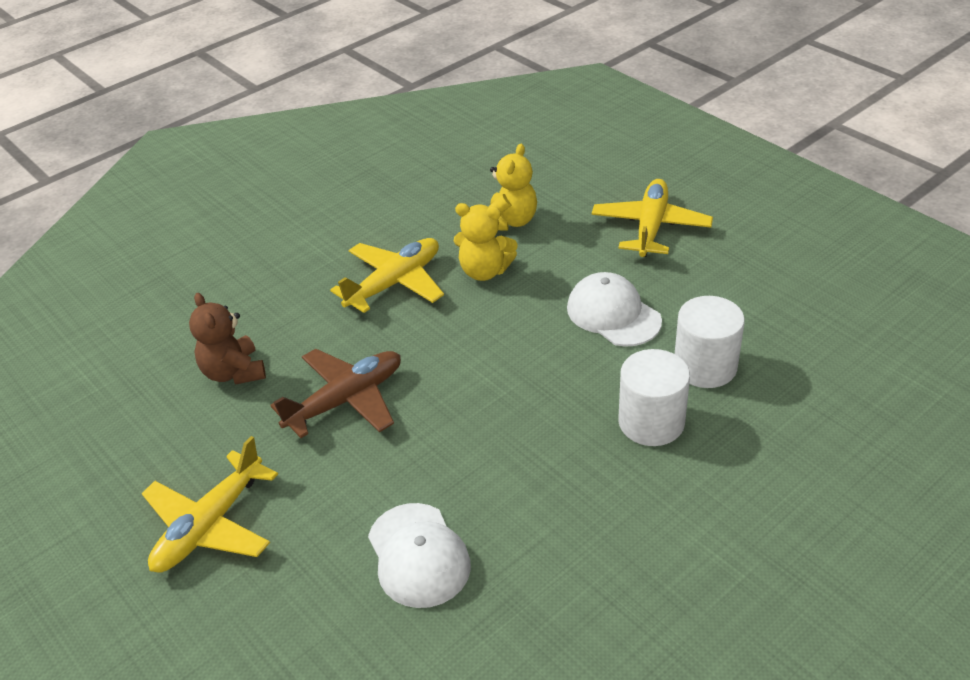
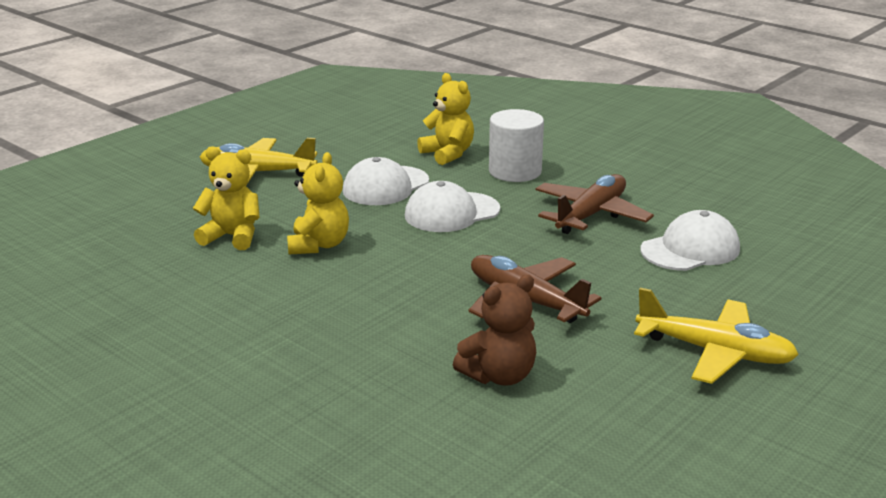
camera: 100 degrees left, 15 degrees down
yellow plane [330,238,444,313] -> none
white cylinder [675,296,745,388] -> yellow teddy bear [417,73,474,165]
none -> white cap [405,181,500,232]
none -> brown plane [535,174,654,234]

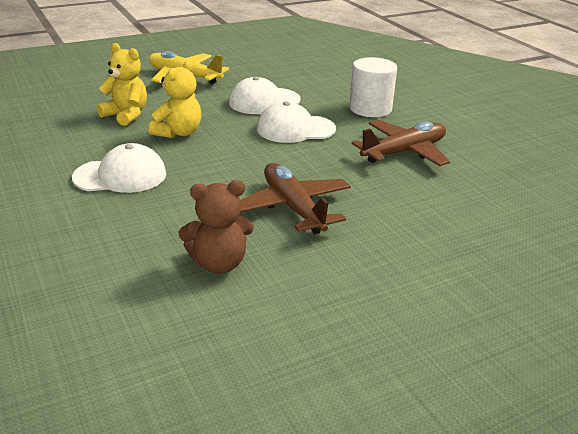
camera: 20 degrees right, 5 degrees up
yellow teddy bear [417,73,474,165] -> none
yellow plane [634,288,799,384] -> none
white cap [641,210,740,271] -> white cap moved to [72,143,166,193]

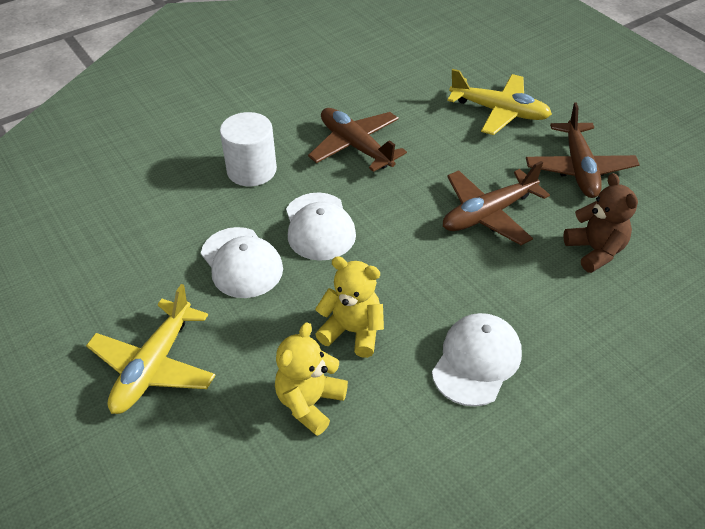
camera: 95 degrees left, 15 degrees up
white cap [72,143,166,193] -> white cap turned 45 degrees clockwise [432,313,522,407]
none -> yellow plane [447,69,552,135]
none -> brown plane [526,103,640,198]

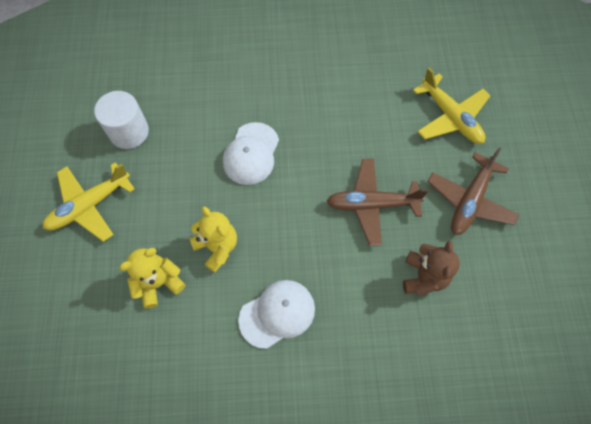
camera: 30 degrees right, 20 degrees up
white cap [201,227,283,298] -> none
white cylinder [220,112,277,186] -> white cylinder moved to [94,91,149,149]
brown plane [308,108,407,172] -> none

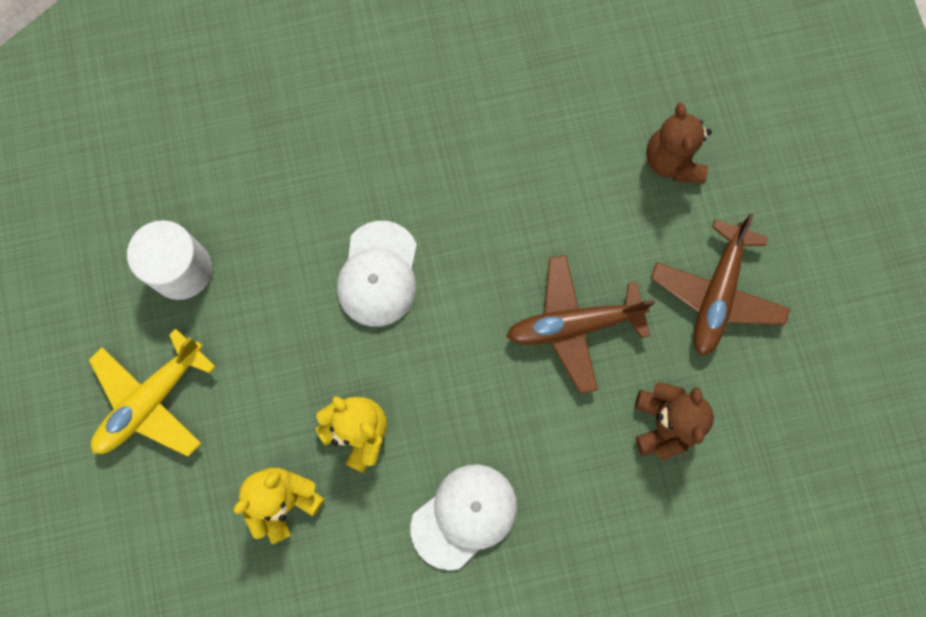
camera: 10 degrees left, 10 degrees up
yellow plane [413,68,491,144] -> brown teddy bear [646,103,711,184]

